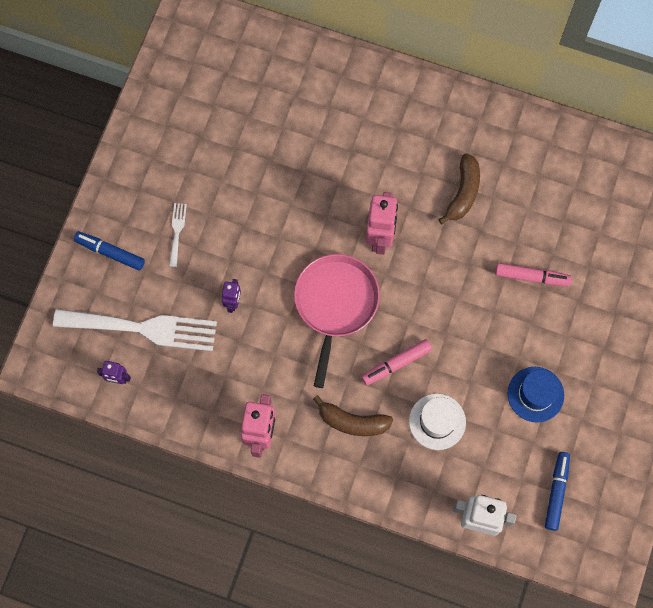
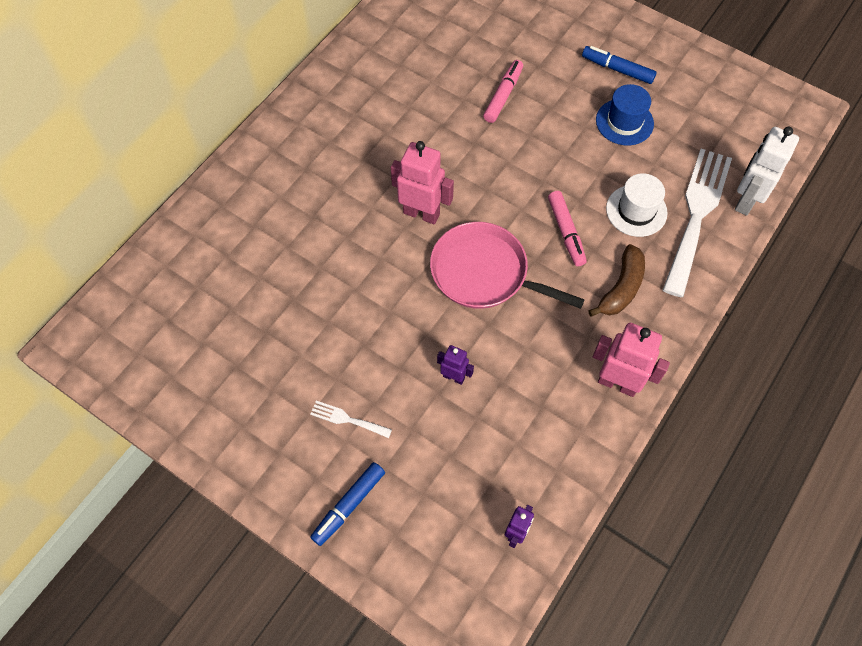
camera: 75 degrees left, 10 degrees down
white fork [53,309,217,351] -> white fork moved to [663,149,732,297]
brown banana [438,153,480,224] -> none
blue marker [545,452,570,531] -> blue marker moved to [582,46,657,84]

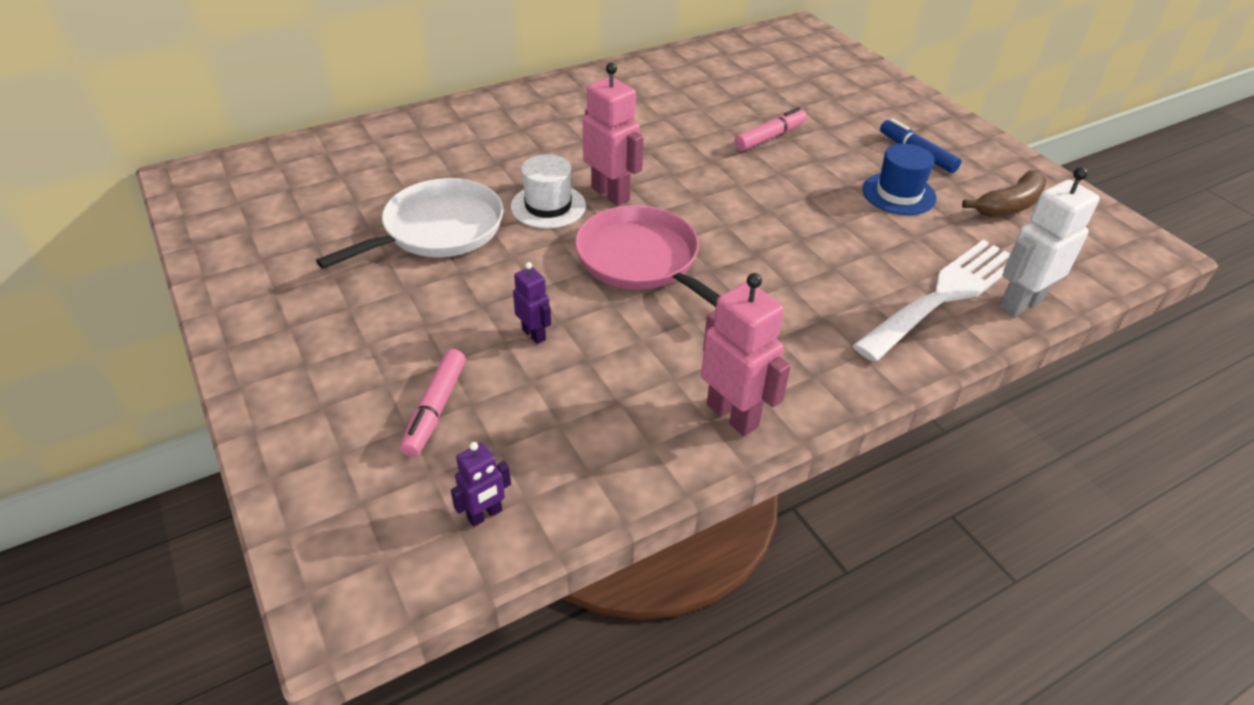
camera: 25 degrees right, 20 degrees down
white fork [310,401,392,438] -> none
blue marker [310,462,385,546] -> none
pink marker [548,191,587,266] -> pink marker moved to [400,349,466,457]
brown banana [588,244,645,317] -> brown banana moved to [962,170,1047,217]
white hat [606,174,668,237] -> white hat moved to [511,154,586,229]
none -> white pan [316,178,503,269]

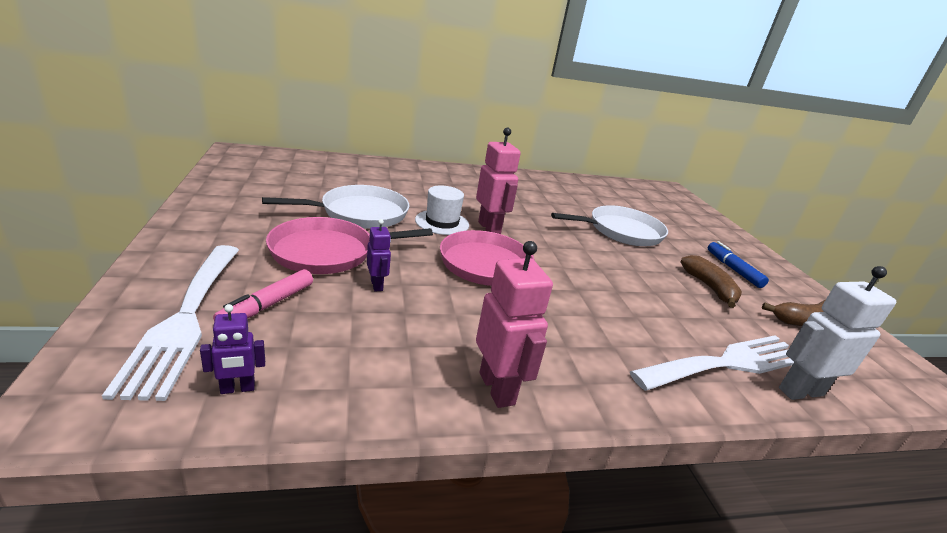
camera: 15 degrees right, 15 degrees down
pink marker [734,107,807,151] -> white pan [551,205,668,246]
blue hat [862,143,936,215] -> brown banana [680,255,742,308]
none -> white fork [102,245,239,401]
none -> pink pan [266,217,433,274]

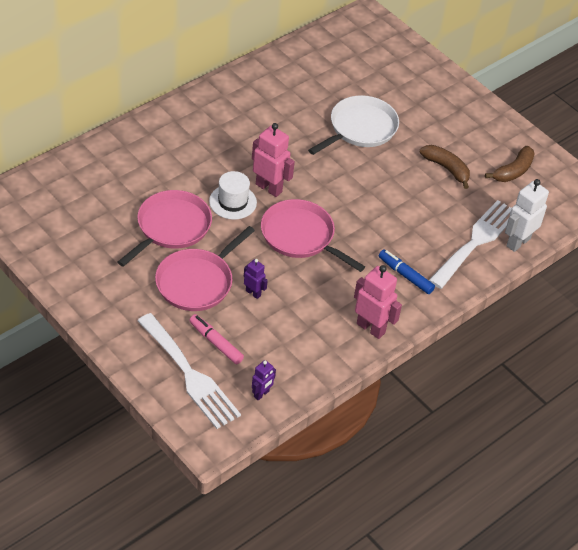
camera: 30 degrees left, 20 degrees up
pink marker [213,269,313,321] -> pink marker turned 135 degrees clockwise [189,314,244,364]
white pan [262,185,409,229] -> pink pan [117,190,212,267]
blue marker [708,241,769,288] -> blue marker moved to [379,250,435,294]

